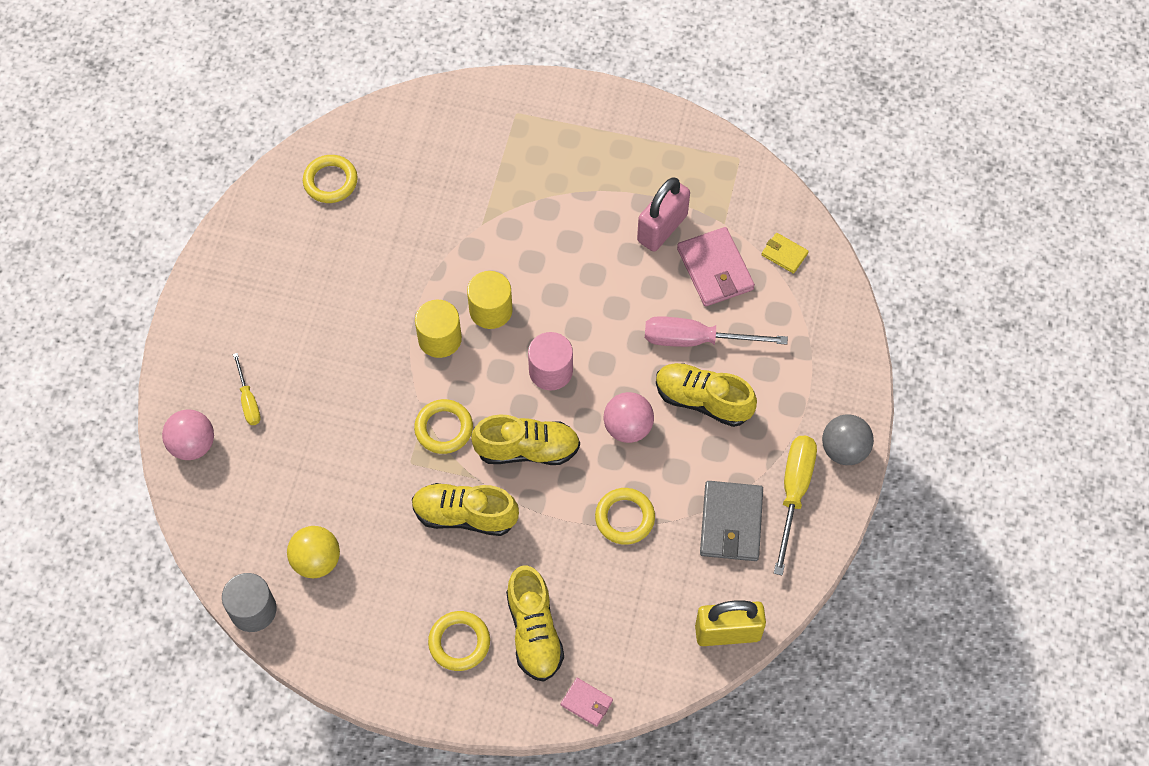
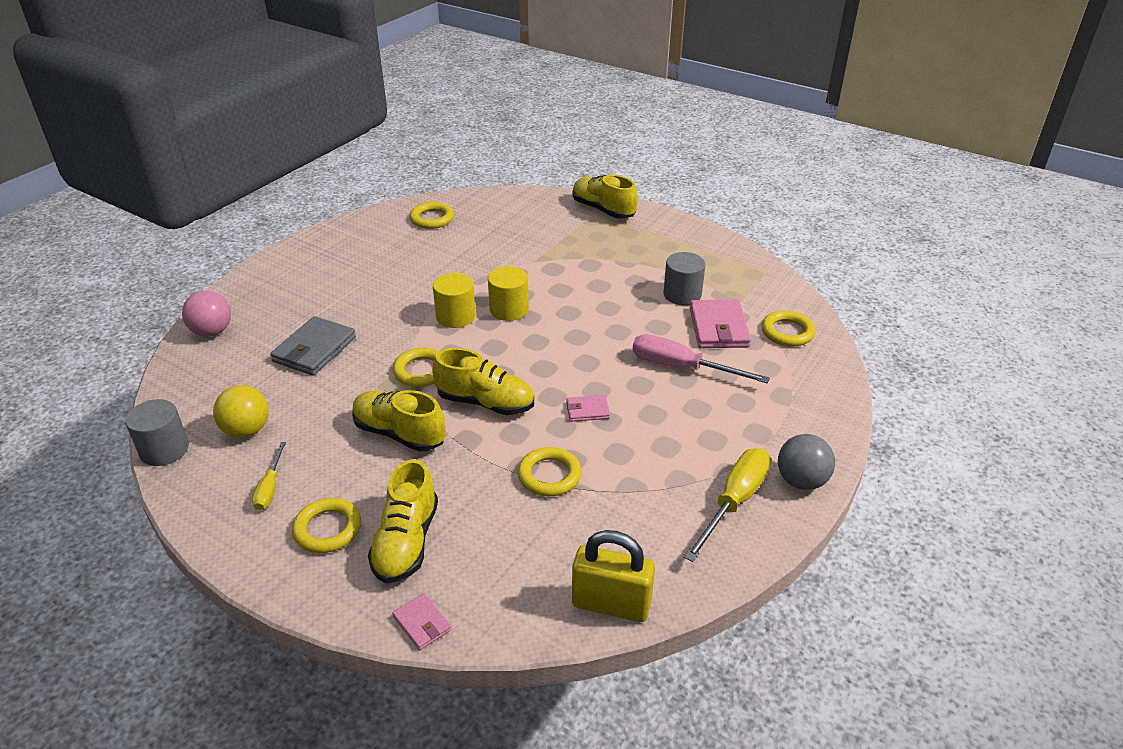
camera: 20 degrees right, 25 degrees down
yellow screwdriver [233,353,261,425] -> yellow screwdriver moved to [252,442,286,510]
pink cylinder [528,332,573,390] -> none
pink ball [603,392,654,443] -> pink wallet [566,395,610,422]
pink padlock [637,177,690,252] -> grey cylinder [663,252,705,305]
yellow shoe [656,363,757,427] -> yellow shoe moved to [572,175,638,219]
grey wallet [700,481,763,561] -> grey wallet moved to [270,316,356,376]
yellow wallet [761,233,809,274] -> yellow ring [762,310,816,347]

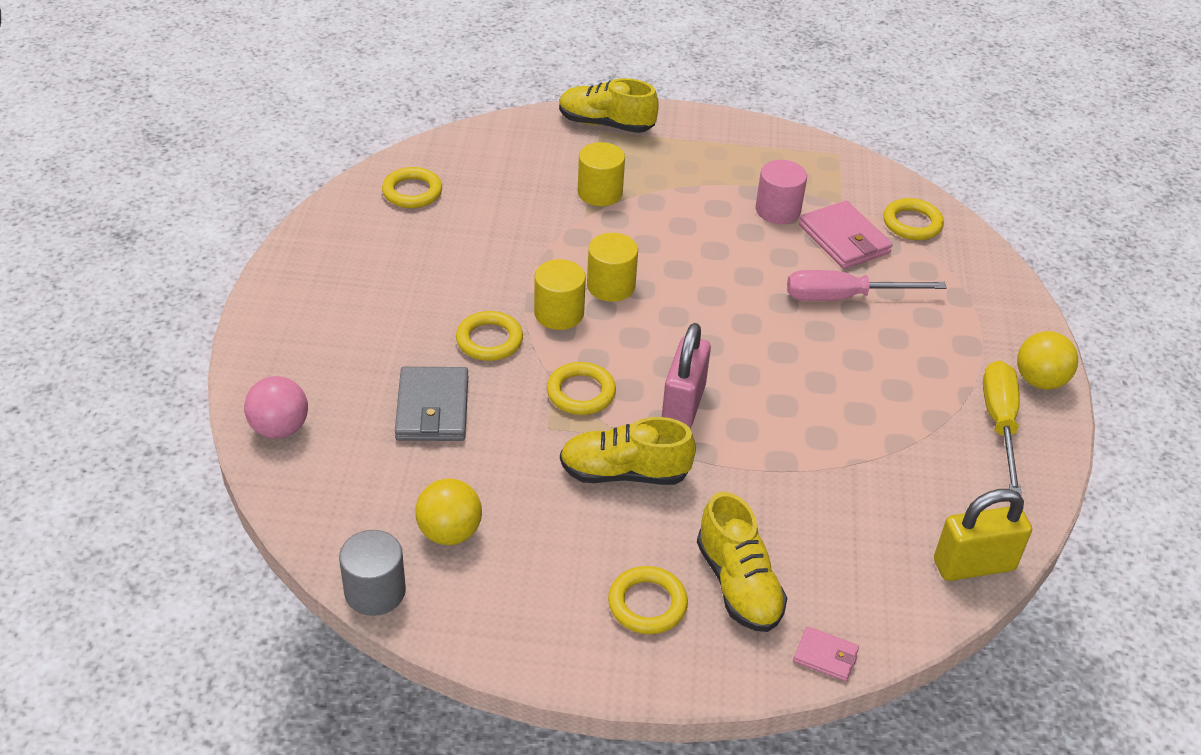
camera: 30 degrees left, 5 degrees up
yellow screwdriver [252,442,286,510] -> none
yellow shoe [432,348,534,415] -> pink padlock [662,323,711,428]
yellow ring [518,447,582,496] -> yellow ring moved to [456,311,523,361]
pink wallet [566,395,610,422] -> none
grey cylinder [663,252,705,305] -> pink cylinder [756,160,807,224]
grey ball [778,434,835,490] -> yellow ball [1017,331,1078,390]
none -> yellow cylinder [578,142,625,206]

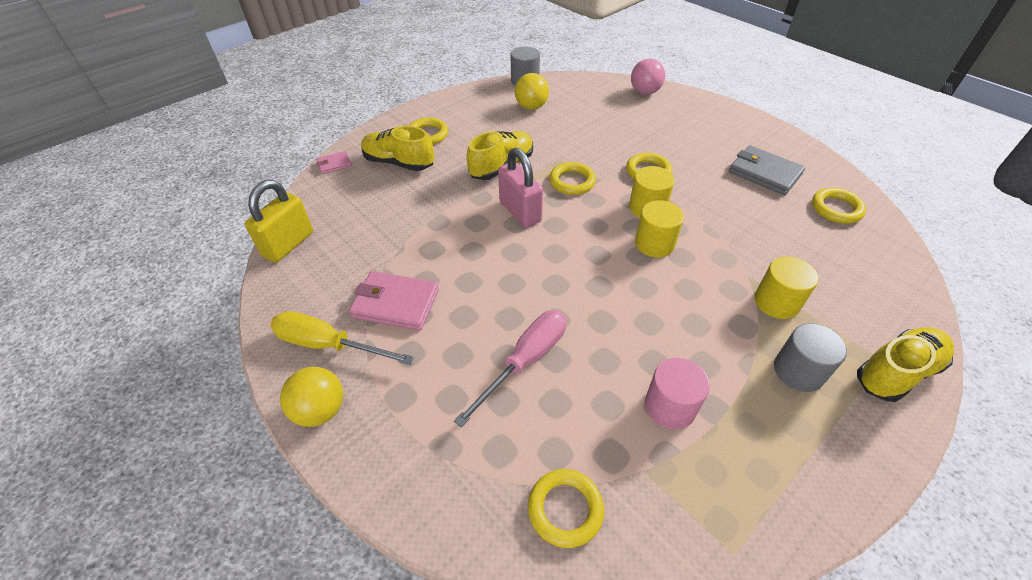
camera: 135 degrees right, 5 degrees up
grey wallet [395,367,468,441] -> grey wallet moved to [729,145,805,195]
pink wallet [799,201,893,269] -> pink wallet moved to [349,271,439,331]
yellow screwdriver [983,361,1022,496] -> yellow screwdriver turned 150 degrees clockwise [270,311,414,365]
none -> grey cylinder [774,323,847,392]

